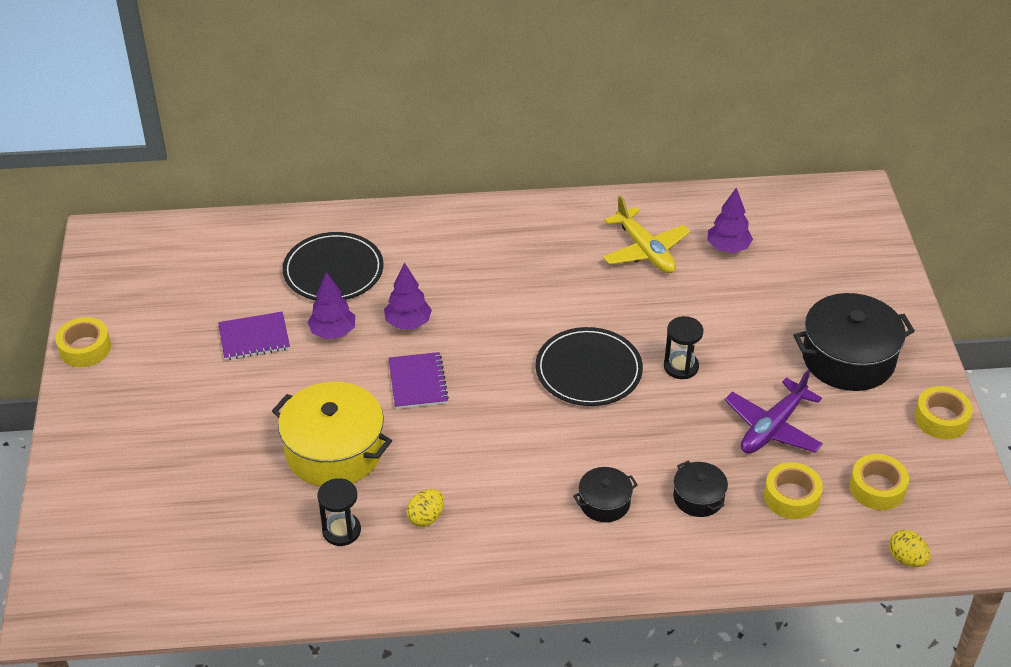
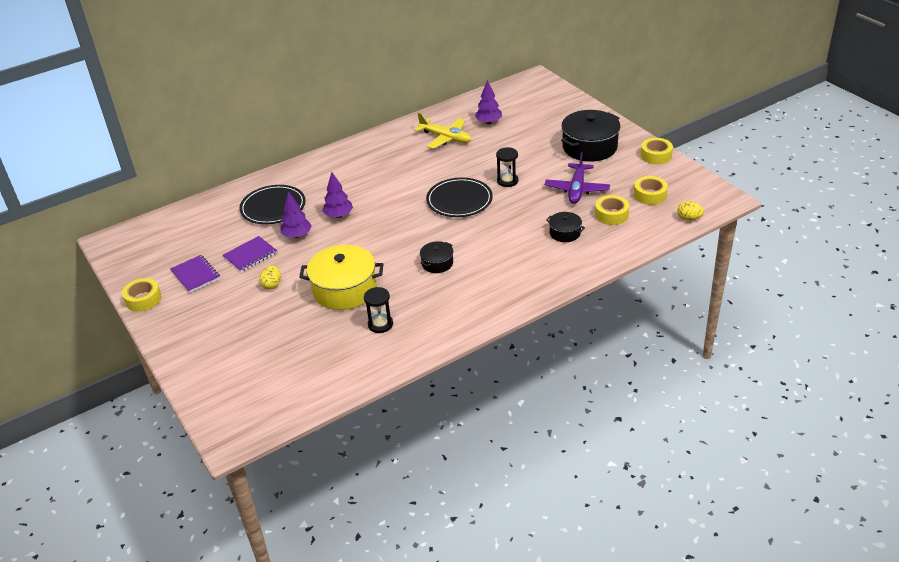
camera: 25 degrees left, 5 degrees down
purple notebook [389,352,449,409] -> purple notebook moved to [170,255,220,293]
yellow egg [406,489,444,527] -> yellow egg moved to [260,266,281,290]
black pot [573,467,638,522] -> black pot moved to [420,241,453,273]

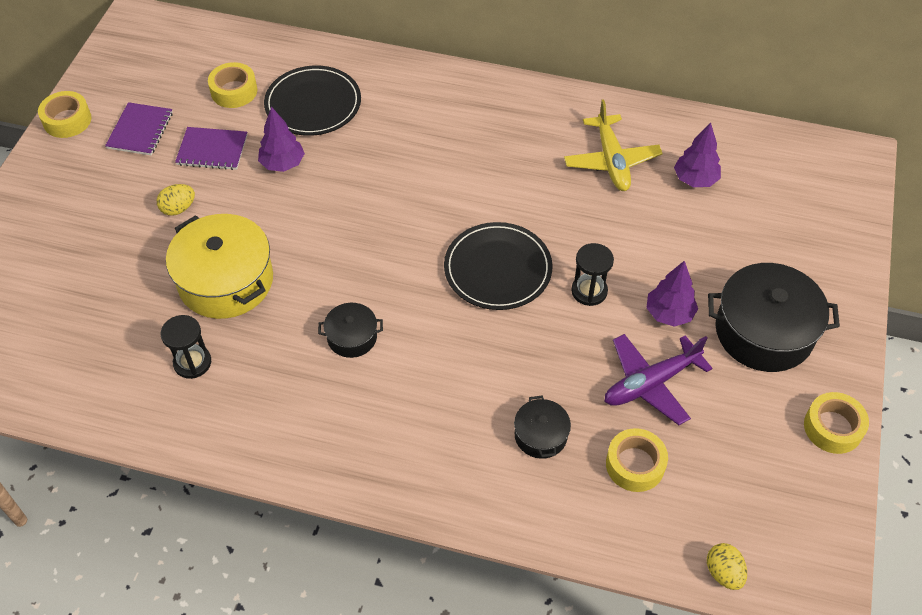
camera: 45 degrees right, 15 degrees up
purple tree [322,172,353,218] -> purple tree moved to [646,261,698,327]
yellow tape [634,176,668,205] -> yellow tape moved to [208,62,257,108]

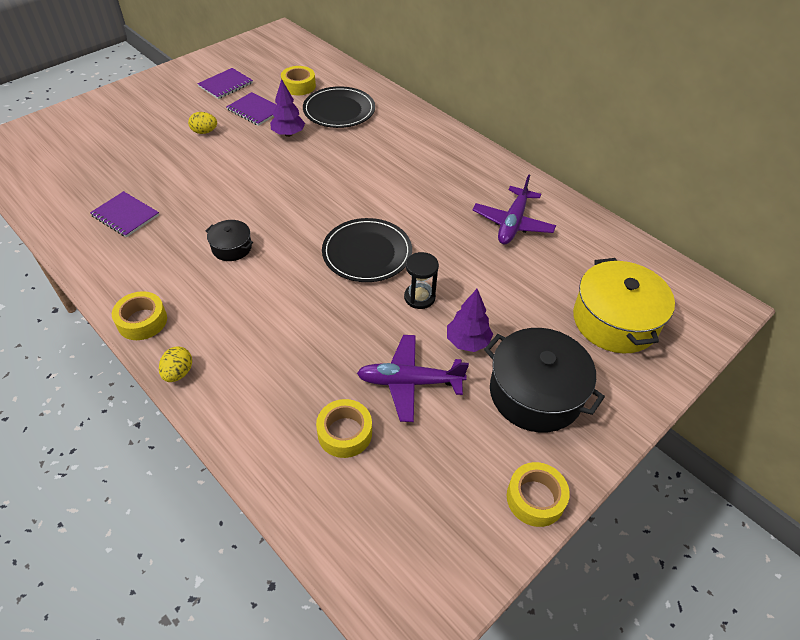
camera: 30 degrees right, 5 degrees down
yellow tape [38,91,92,138] -> yellow tape moved to [112,291,167,340]
black hourglass [161,315,211,379] -> purple notebook [90,191,159,237]
yellow pot [166,214,273,319] -> yellow pot moved to [573,258,675,353]
black pot [514,396,571,459] -> none
yellow plane [564,99,663,191] -> purple plane [472,174,556,244]
purple tree [674,123,721,187] -> none
yellow egg [707,543,747,590] -> yellow egg moved to [159,347,192,382]

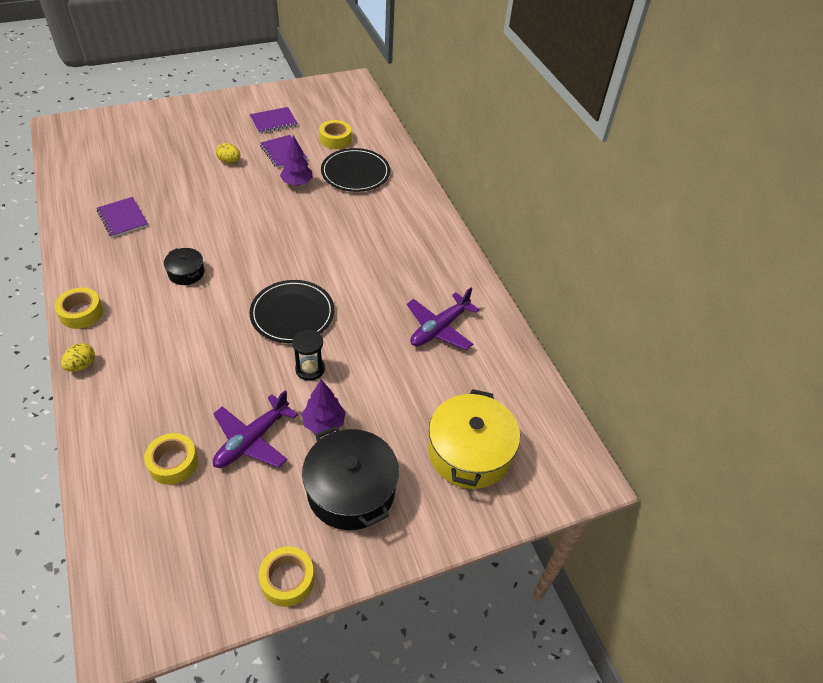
camera: 20 degrees right, 0 degrees up
purple plane [357,335,469,422] -> purple plane turned 75 degrees counterclockwise [213,390,298,468]

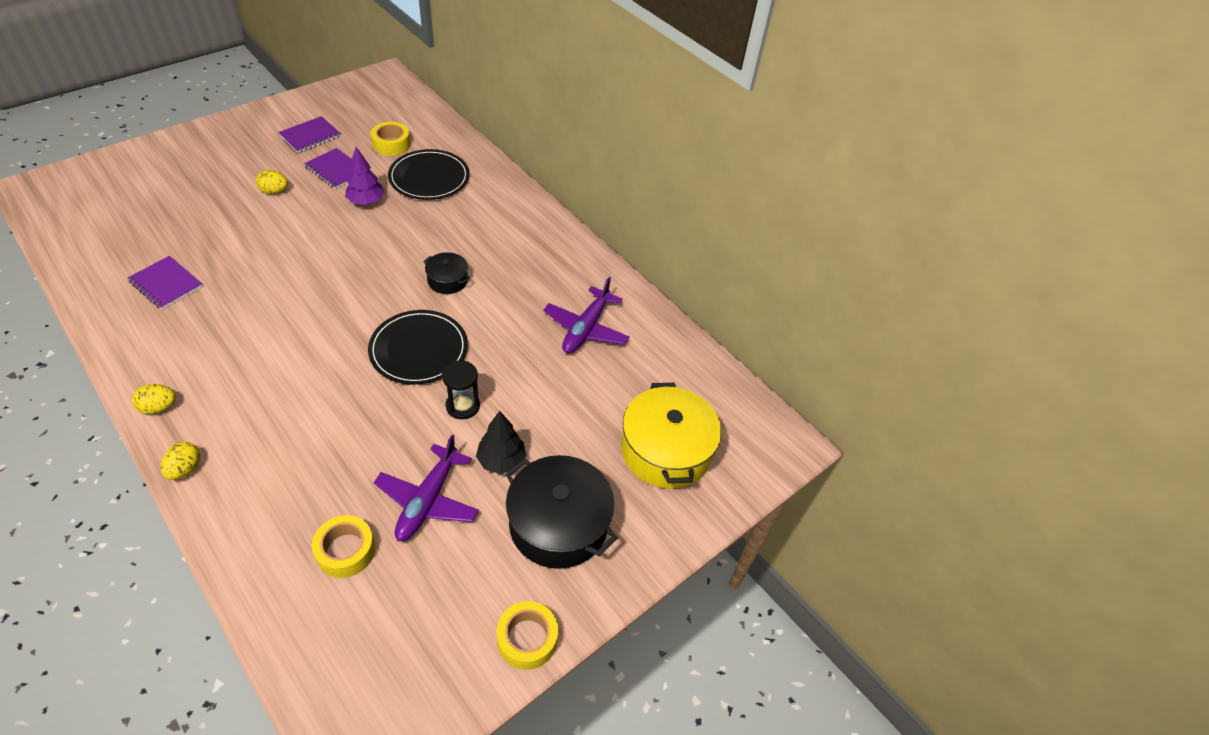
camera: 20 degrees left, 0 degrees up
yellow tape [55,287,103,329] -> yellow egg [132,384,176,414]
black pot [164,248,204,285] -> black pot moved to [423,252,470,294]
purple tree [302,380,345,434] -> black tree [476,411,526,474]

